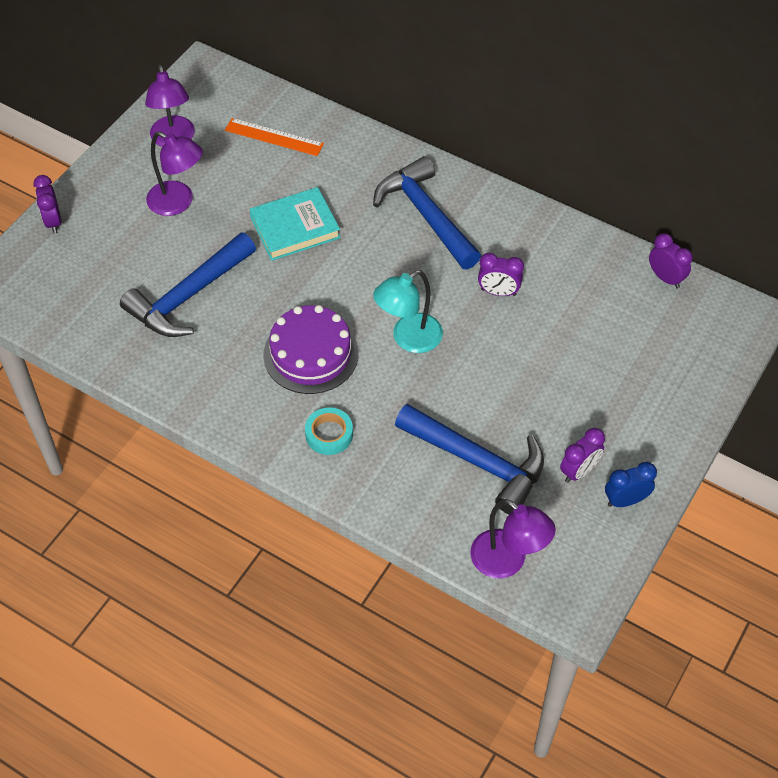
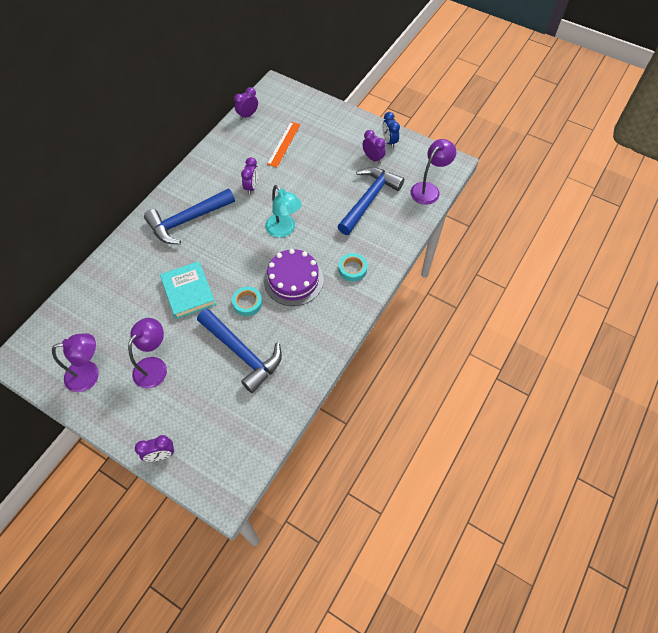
camera: 90 degrees left, 5 degrees up
orange ruler [225,118,324,156] -> orange ruler moved to [267,122,300,167]
none -> turquoise tape [232,286,262,316]

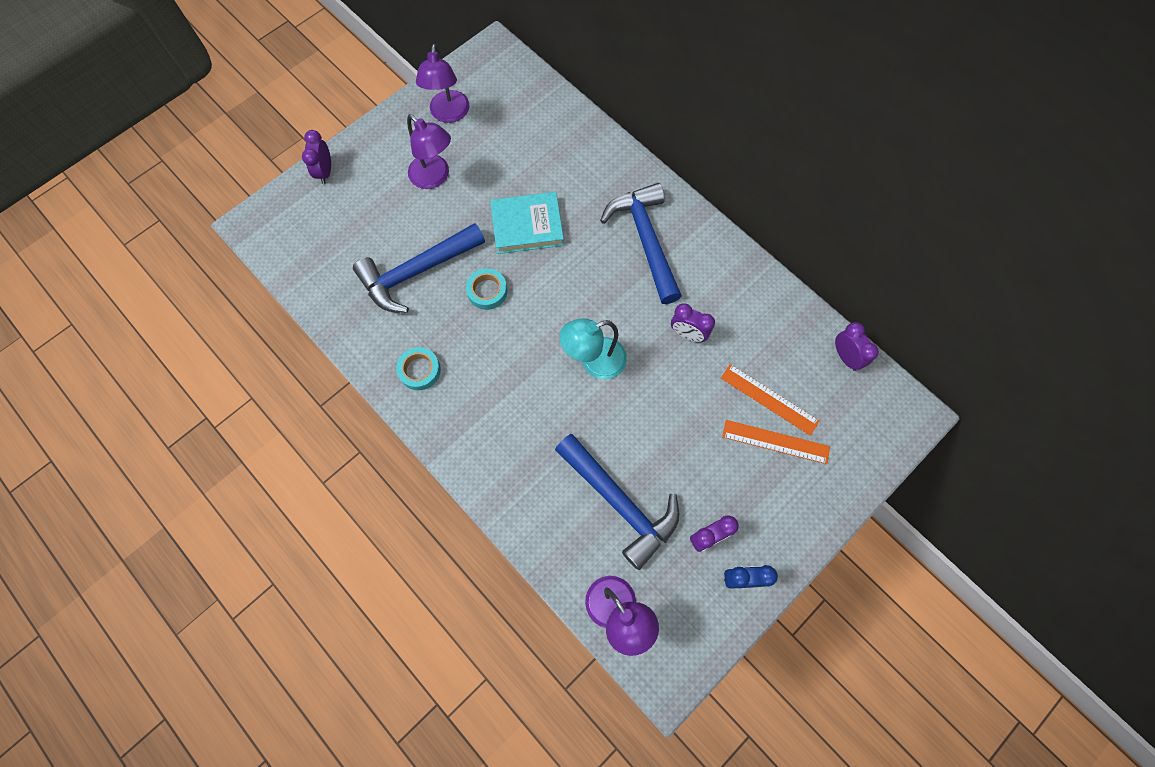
camera: 105 degrees right, 10 degrees up
purple cake [264,249,324,306] -> none
turquoise tape [339,253,367,281] -> turquoise tape moved to [396,347,441,390]
none -> orange ruler [722,420,830,464]

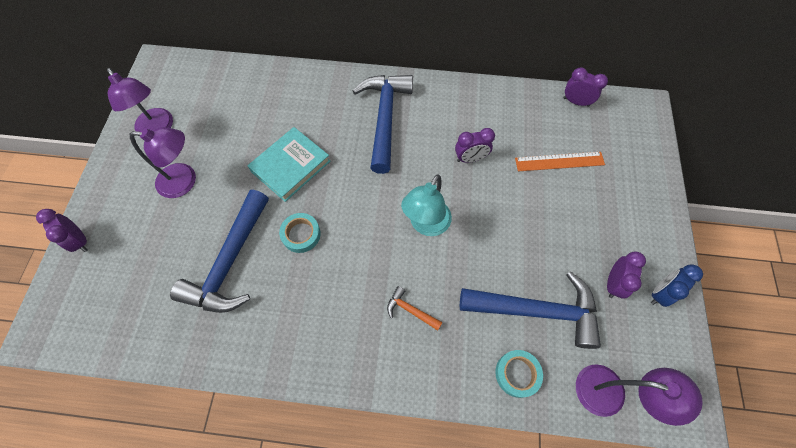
camera: 40 degrees left, 5 degrees down
turquoise tape [396,347,441,390] -> turquoise tape moved to [495,350,543,398]
blue hammer [600,183,682,304] -> blue hammer turned 60 degrees clockwise [353,75,413,174]
orange ruler [722,420,830,464] -> none
none -> orange hammer [387,286,443,331]

